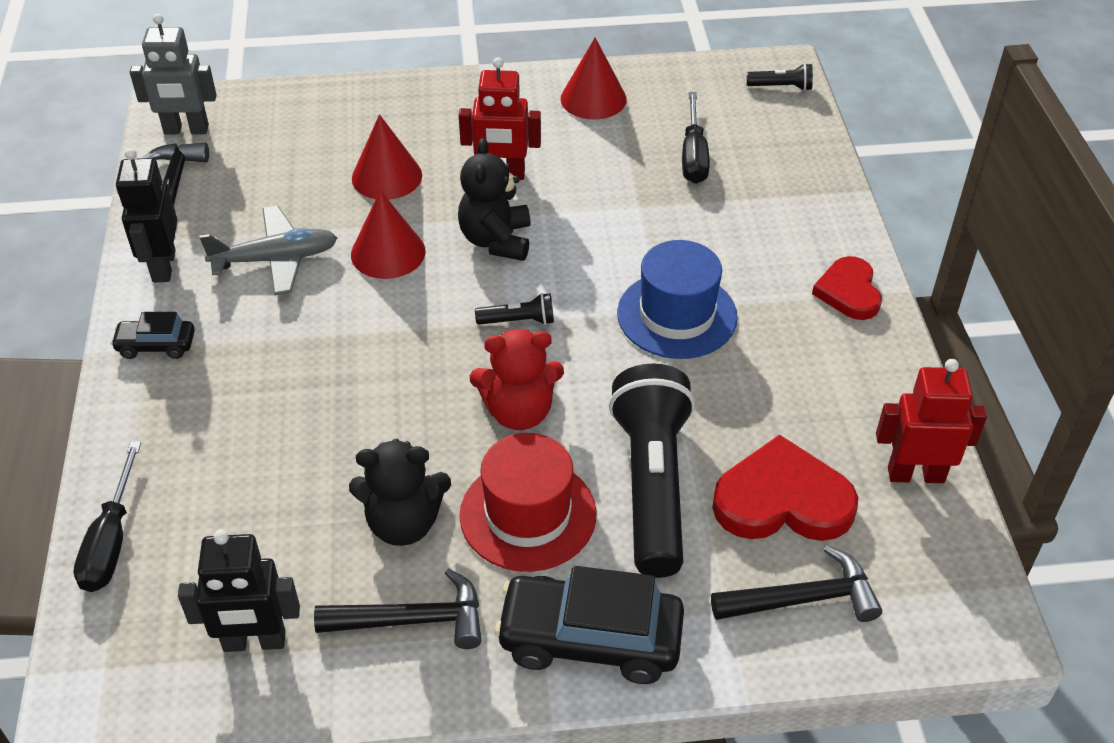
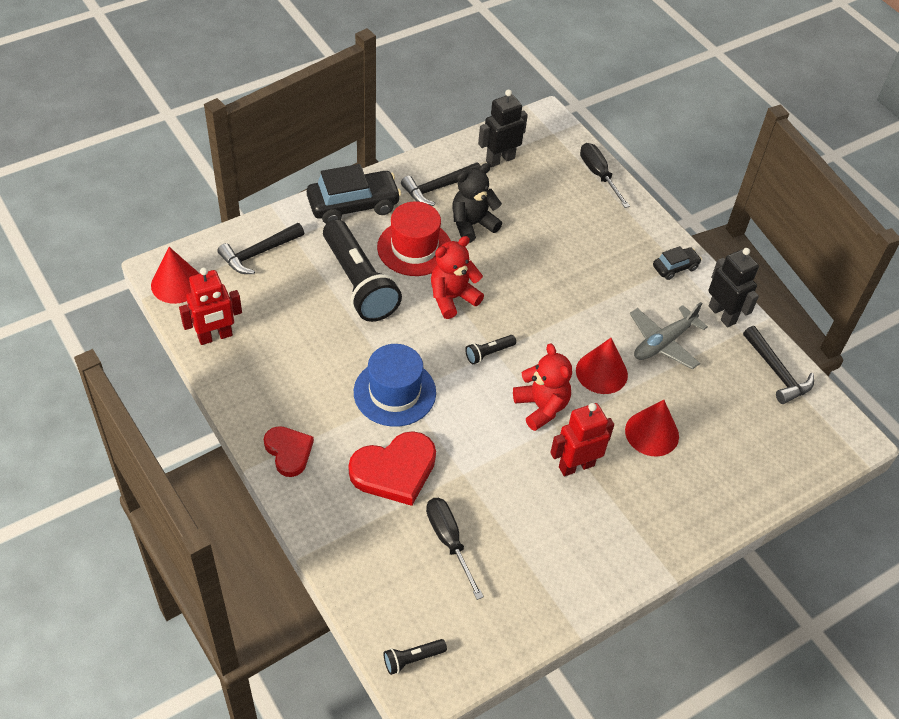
camera: 150 degrees right, 5 degrees up
grey robot [130,14,217,134] -> none
black teddy bear [458,138,531,261] -> red teddy bear [513,343,572,431]
red cone [561,38,627,119] -> red cone moved to [151,247,199,304]
red heart [712,435,858,541] -> red heart moved to [349,431,436,506]

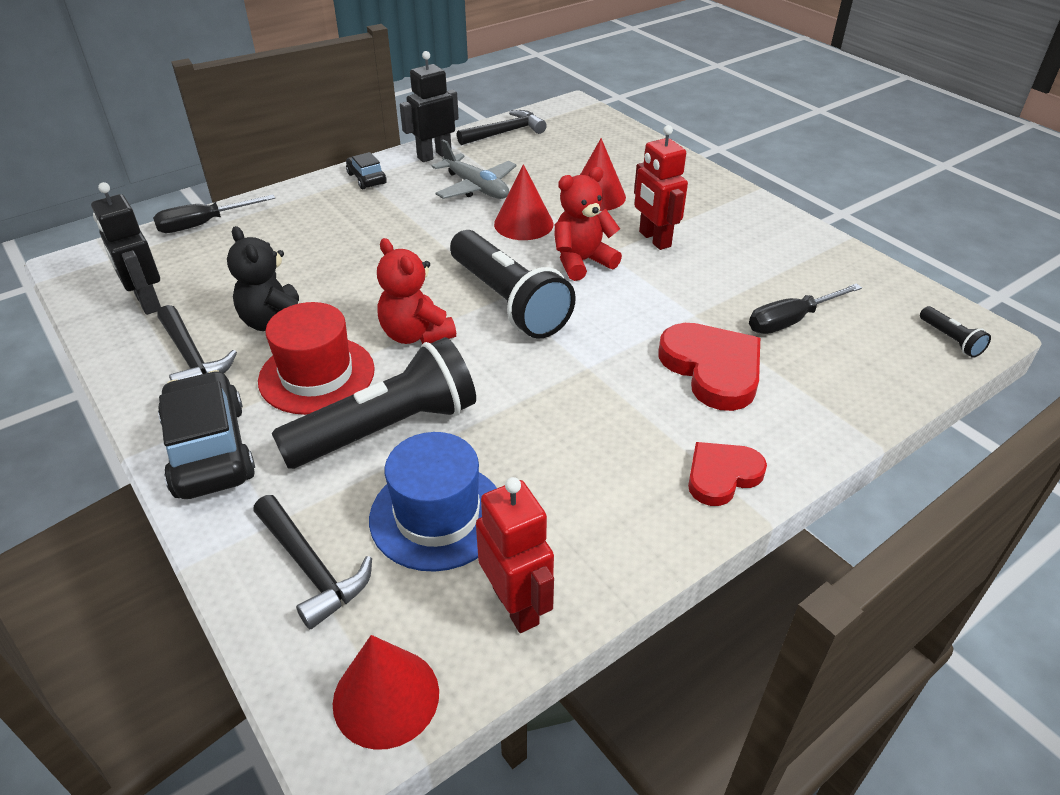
camera: 90 degrees left, 10 degrees down
blue hat [354,344,436,427] -> blue hat moved to [369,432,497,572]
black flashlight [465,335,516,365] -> black flashlight [450,230,576,339], size x2.43

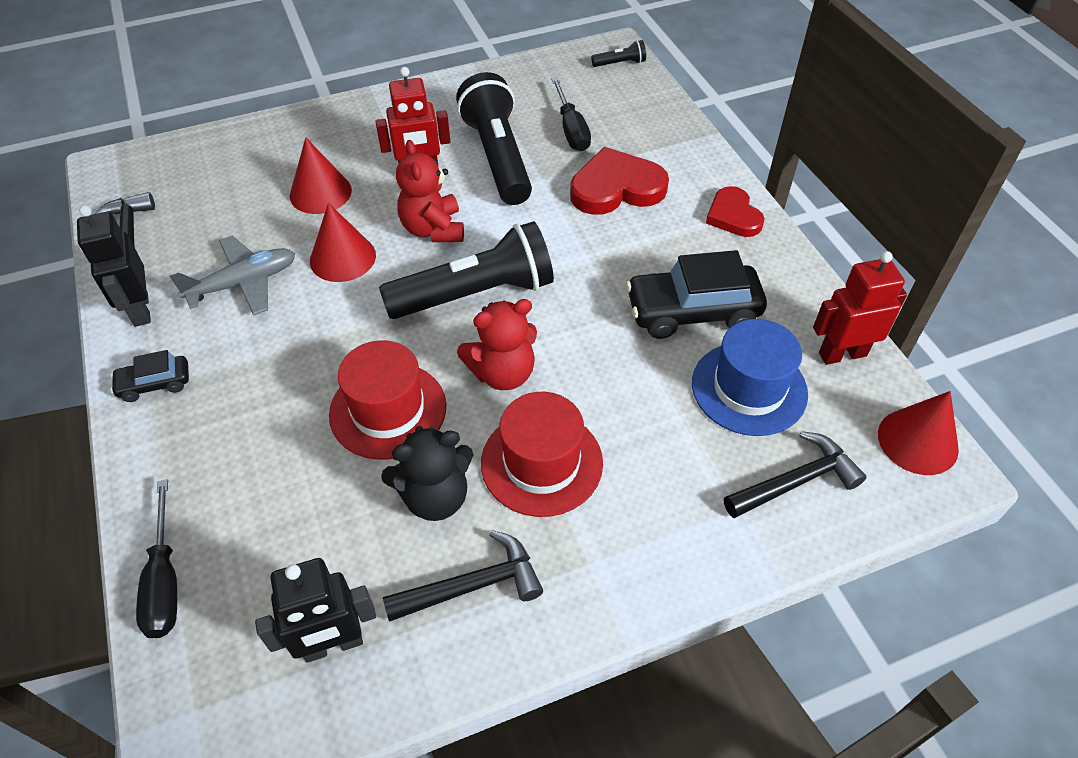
camera: 75 degrees left, 10 degrees up
black car [158,370,255,499] -> black car moved to [626,250,767,339]
black flashlight [272,337,476,469] -> black flashlight moved to [456,72,532,205]
none -> red hat [329,340,446,460]

